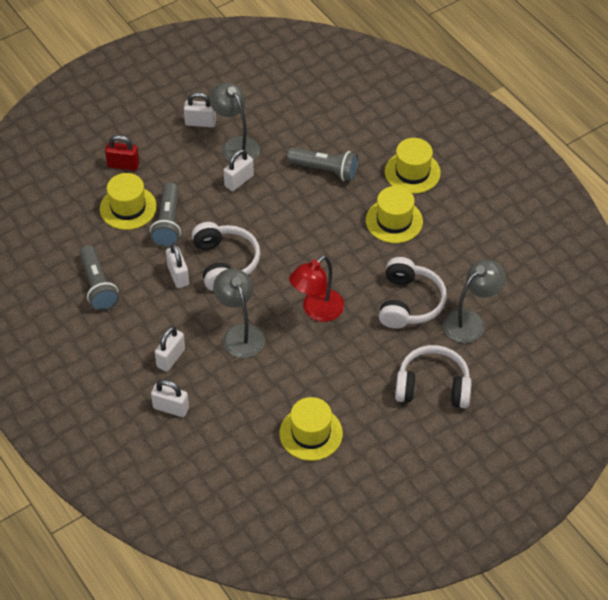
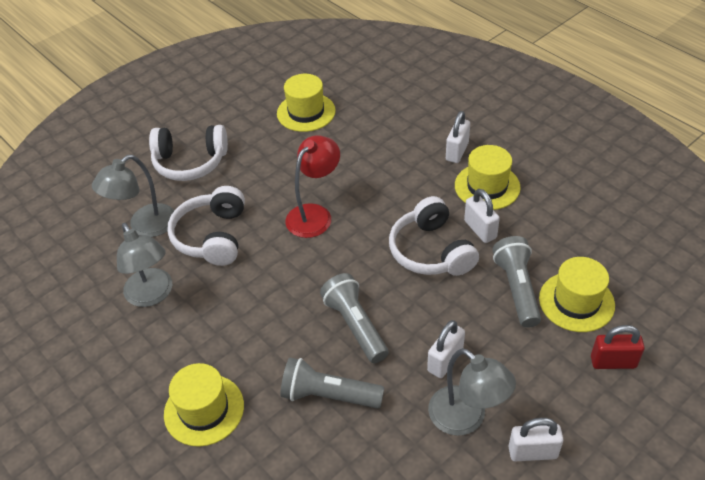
camera: 175 degrees right, 5 degrees down
grey flashlight [79,245,119,311] -> grey flashlight moved to [320,273,389,363]
white padlock [151,379,189,417] -> none
grey lamp [213,268,265,358] -> grey lamp moved to [117,223,172,307]
yellow hat [366,186,423,243] -> yellow hat moved to [455,145,521,210]

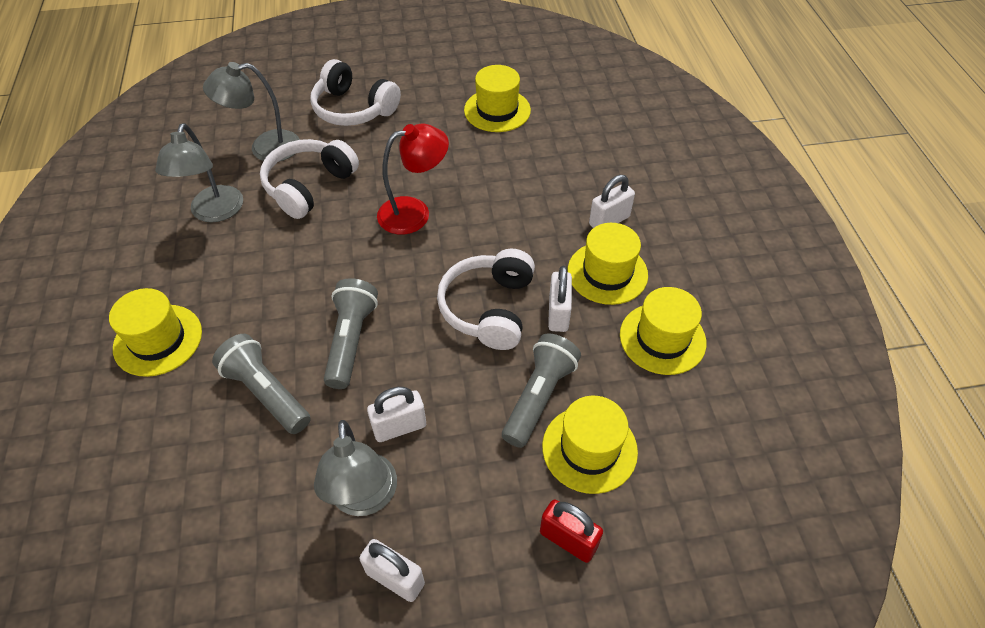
camera: 30 degrees right, 5 degrees up
none -> yellow hat [620,287,706,375]

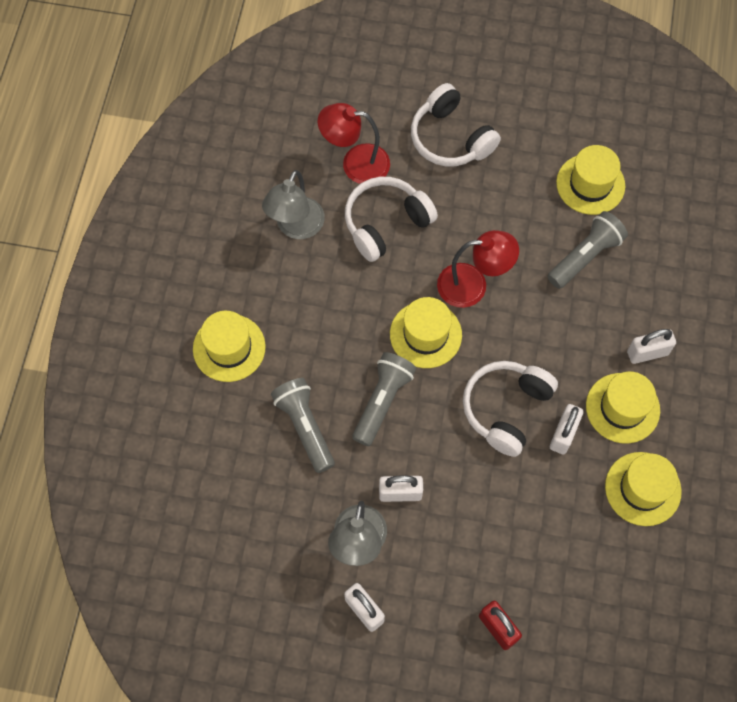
camera: 20 degrees right, 15 degrees up
grey lamp [203,62,300,162] -> red lamp [318,103,390,184]
grey flashlight [502,333,581,448] -> grey flashlight moved to [547,211,628,289]
yellow hat [542,396,638,494] -> yellow hat moved to [390,297,462,368]

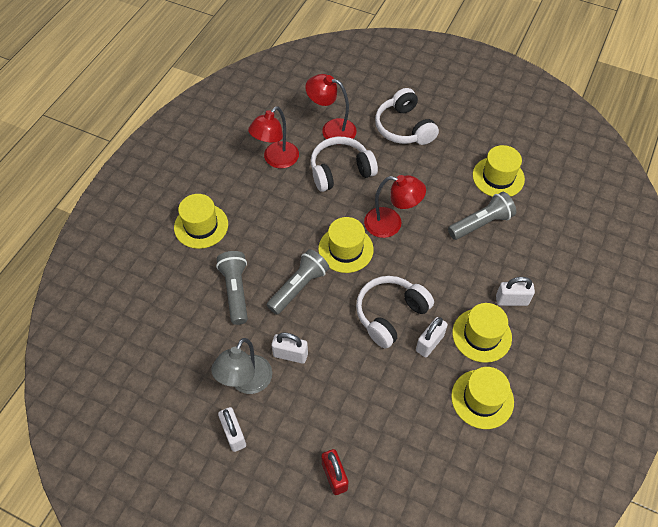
camera: 15 degrees right, 10 degrees down
grey lamp [262,170,325,239] -> red lamp [248,106,299,168]

